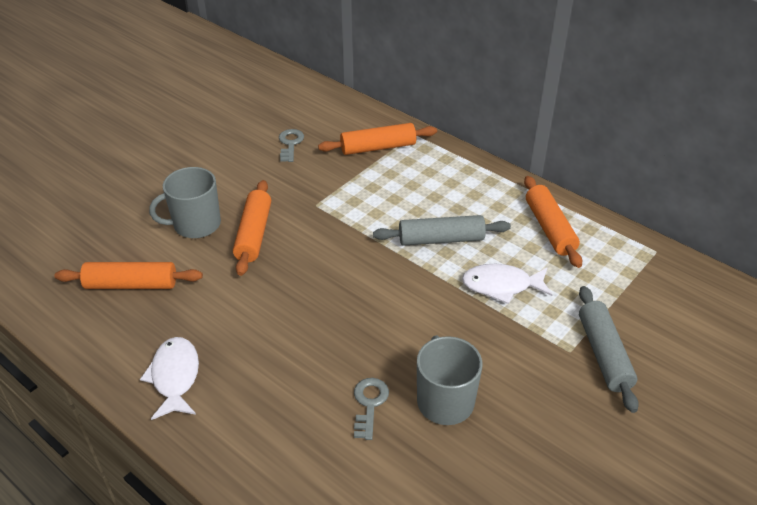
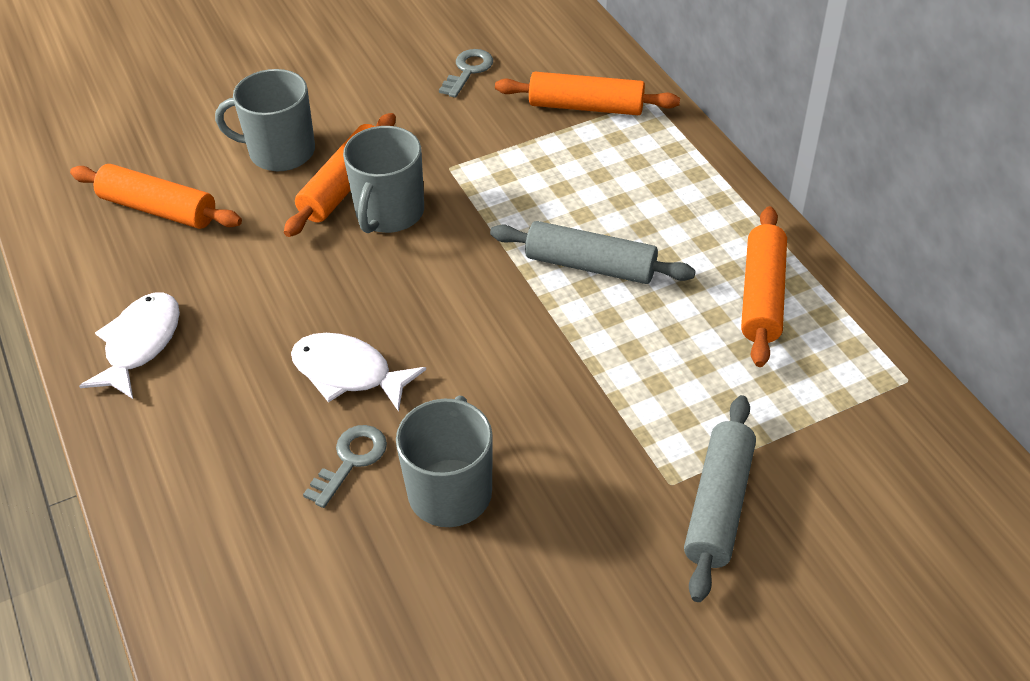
camera: 25 degrees right, 5 degrees up
white fish [462,264,552,304] -> white fish moved to [291,333,426,412]
none -> grey mug [343,126,424,233]

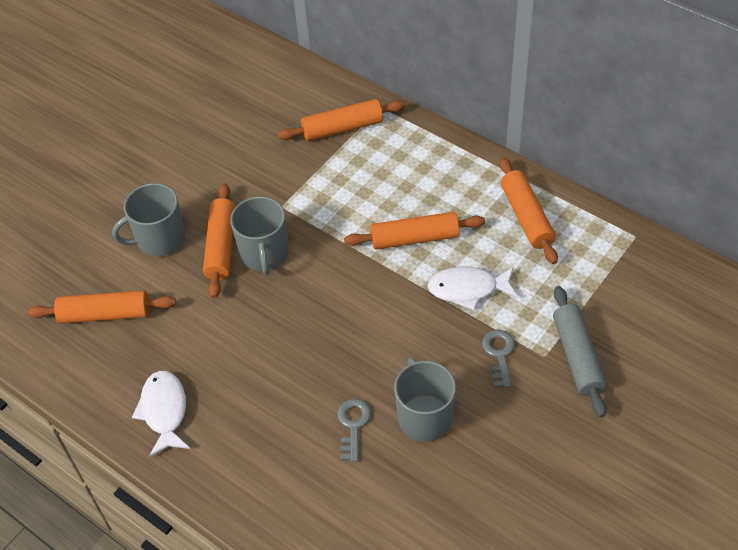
camera: 25 degrees left, 5 degrees up
white fish [291,333,426,412] -> white fish moved to [428,266,518,311]
grey key [439,49,493,98] -> grey key moved to [482,330,515,388]
grey rolling pin [490,221,696,284] -> orange rolling pin [344,212,485,250]

